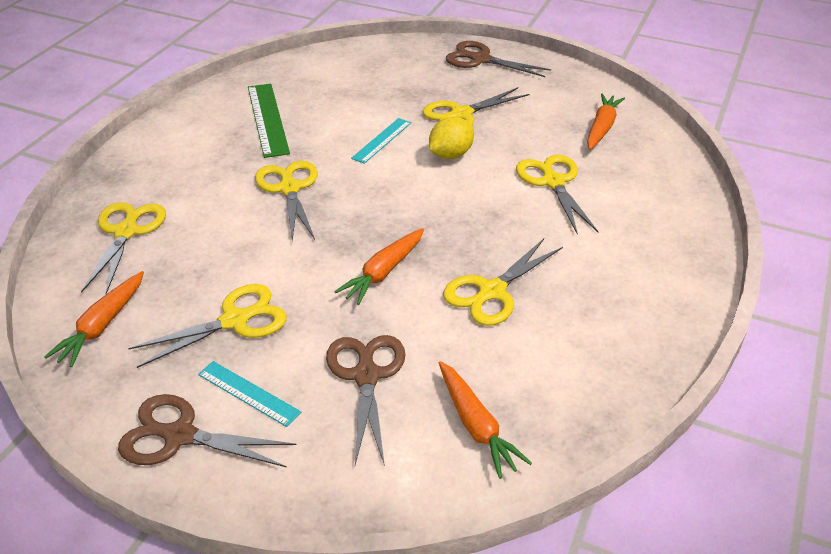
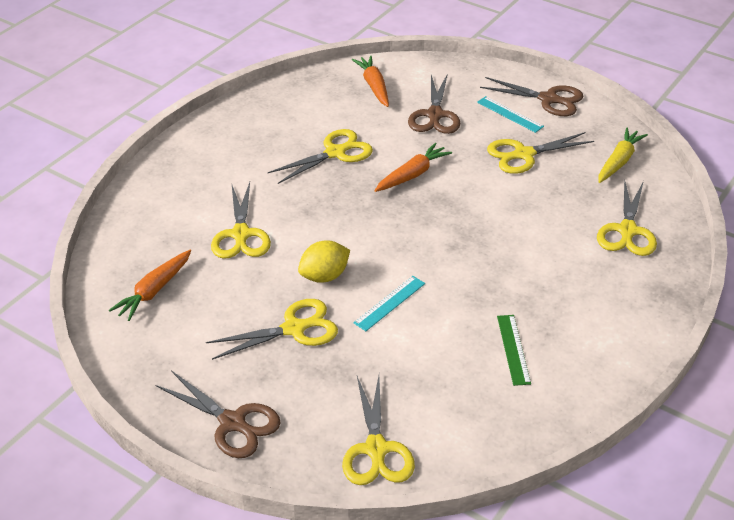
camera: 170 degrees left, 0 degrees up
orange carrot [44,271,144,367] -> yellow carrot [598,128,648,183]
green ruler [248,84,290,158] -> green ruler [497,315,531,386], size x0.62
yellow scissors [255,161,318,241] -> yellow scissors moved to [342,376,415,485]

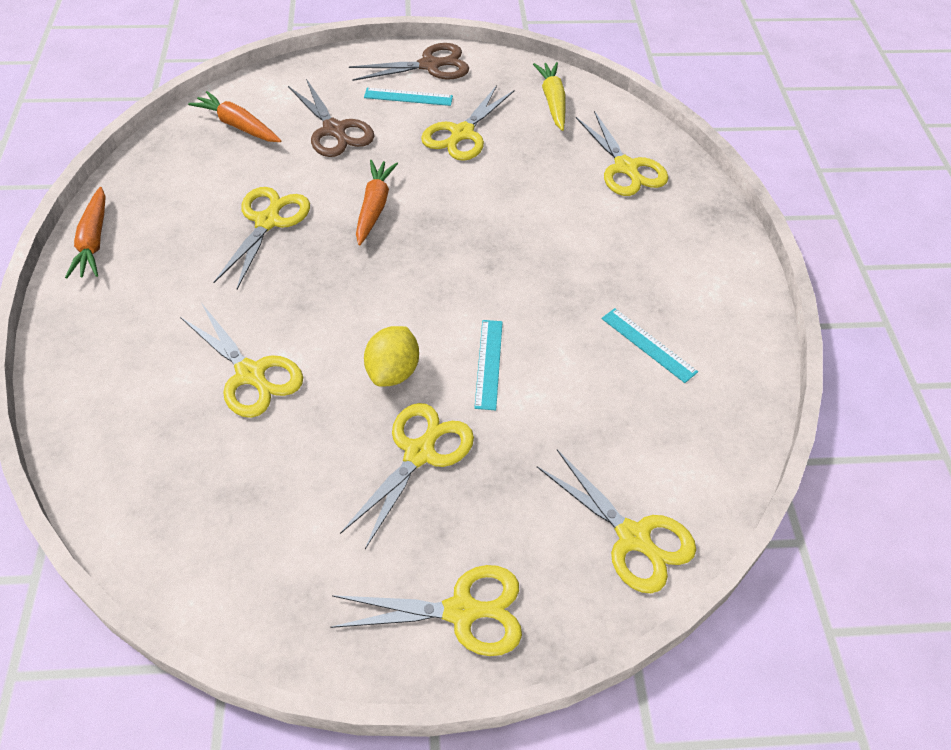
camera: 40 degrees left, 10 degrees up
orange carrot [109,250,191,321] -> orange carrot moved to [65,187,106,278]
brown scissors [155,370,281,458] -> yellow scissors [330,565,522,656]
green ruler [497,315,531,386] -> turquoise ruler [601,308,698,383]

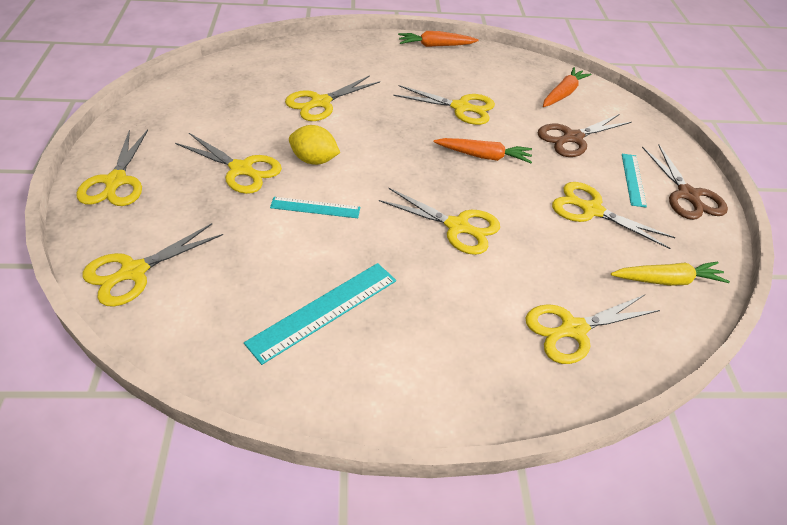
camera: 90 degrees right, 5 degrees down
turquoise ruler [601,308,698,383] -> turquoise ruler [244,263,396,365], size x1.62
none -> yellow scissors [379,188,500,255]

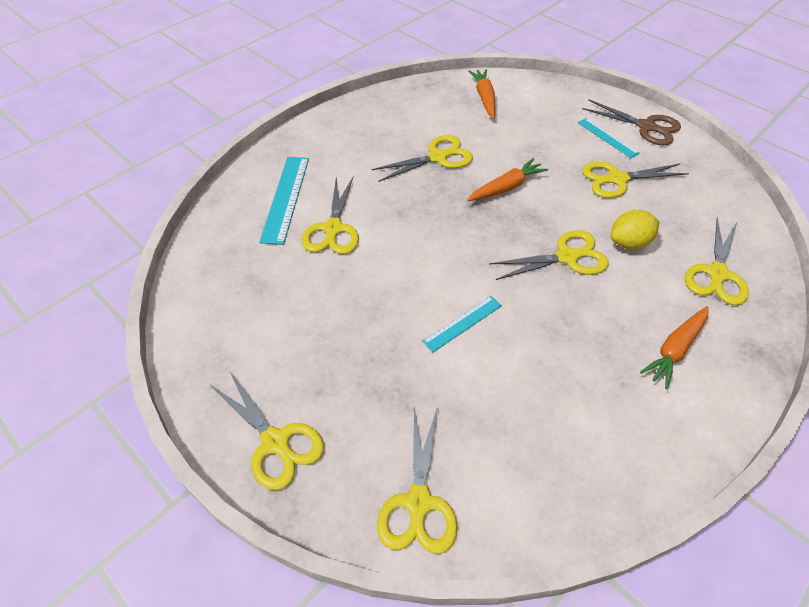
camera: 40 degrees left, 5 degrees up
yellow scissors [175,133,282,194] -> none
turquoise ruler [244,263,396,365] -> turquoise ruler moved to [259,157,309,245]
yellow lemon [289,125,340,165] -> yellow lemon moved to [611,210,659,250]
orange carrot [398,31,479,47] -> orange carrot moved to [640,306,709,389]
brown scissors [538,114,632,157] -> none
yellow carrot [611,261,730,286] -> none

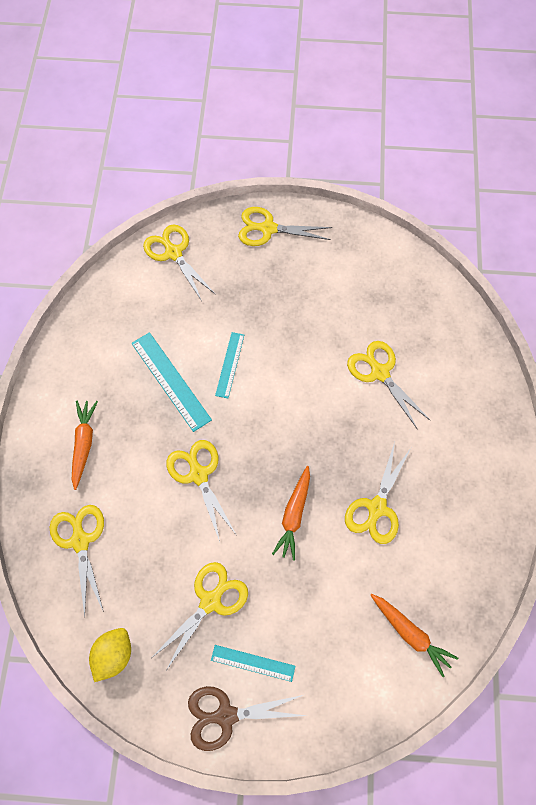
camera: 140 degrees right, 15 degrees up
turquoise ruler [259,157,309,245] -> turquoise ruler moved to [132,332,212,432]
yellow scissors [489,230,609,280] -> yellow scissors turned 120 degrees clockwise [166,440,236,542]
yellow lemon [611,210,659,250] -> yellow lemon moved to [89,628,131,682]

